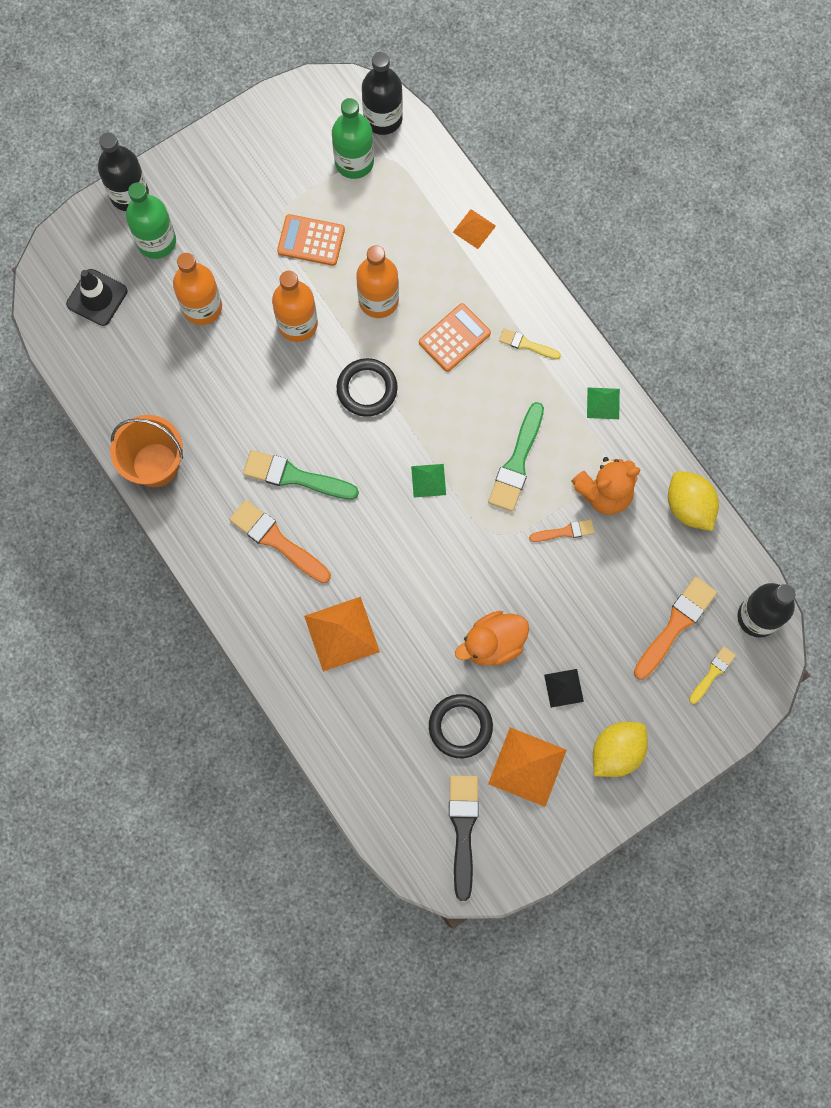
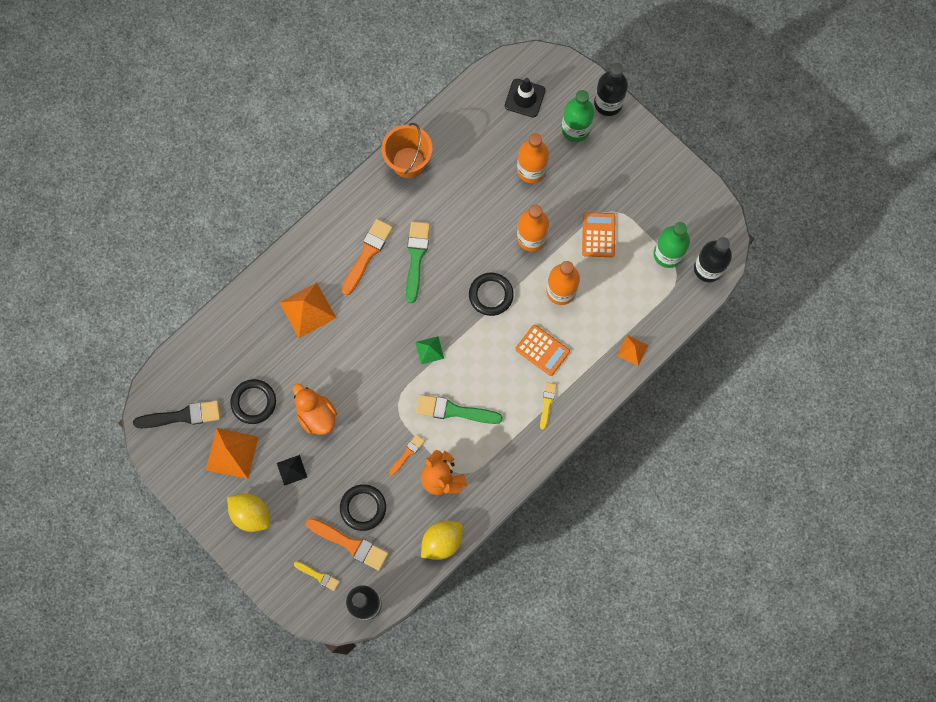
camera: 80 degrees right, 0 degrees up
orange brush [529,519,595,542] -> orange brush turned 120 degrees counterclockwise [389,434,425,475]
green pyramid [587,388,620,419] -> none
none -> black ring [340,484,386,531]

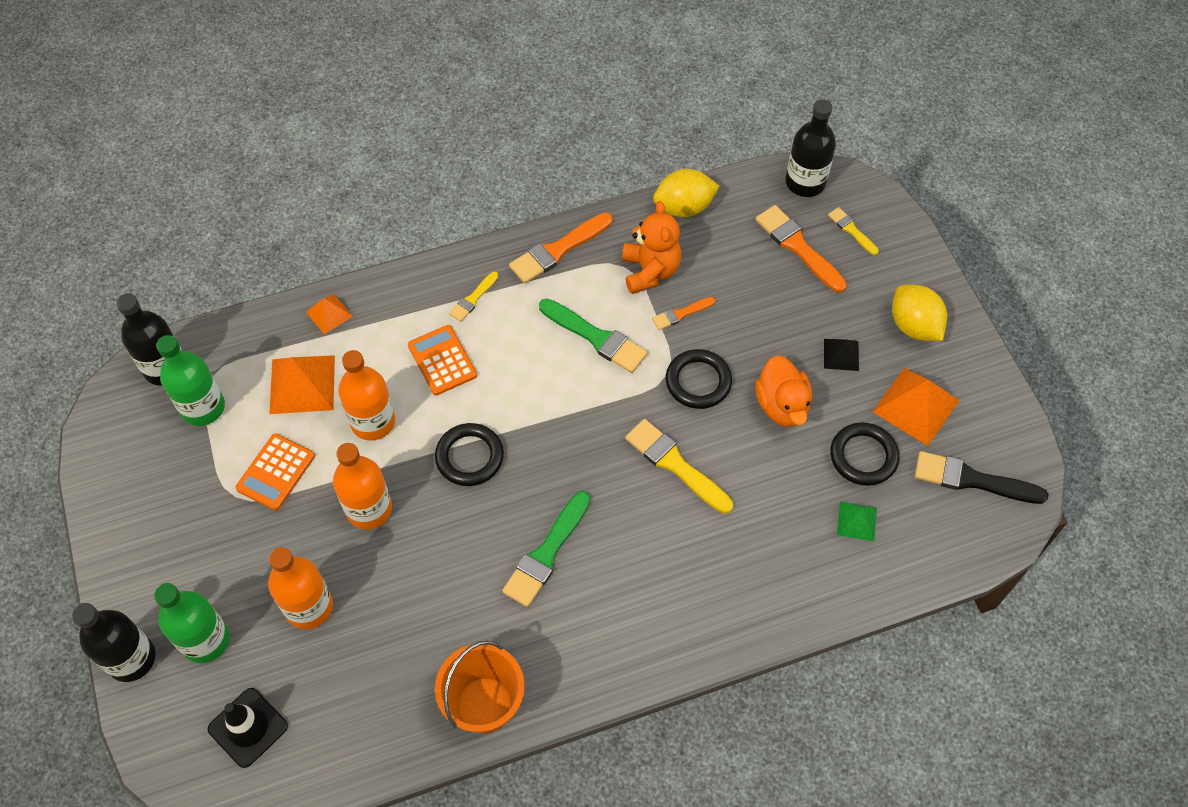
camera: 155 degrees left, 15 degrees down
orange pyramid [279,283,336,338] -> orange pyramid moved to [269,355,335,414]
black ring [340,484,386,531] -> black ring moved to [666,349,732,409]
orange brush [342,219,393,295] -> orange brush moved to [509,212,613,283]
green pyramid [415,336,444,364] -> green pyramid moved to [837,502,877,542]
none -> yellow brush [625,419,733,514]

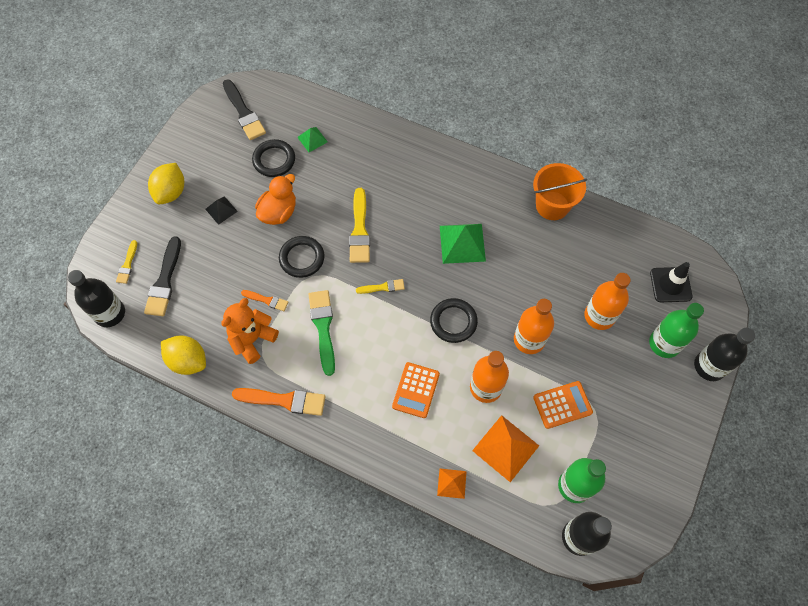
camera: 135 degrees left, 5 degrees up
yellow brush [449,272,499,322] -> yellow brush moved to [356,279,405,294]
green brush [502,491,590,607] -> green pyramid [440,224,486,264]
orange brush [755,205,847,293] -> black brush [144,236,181,316]
orange pyramid [873,368,960,446] -> none

